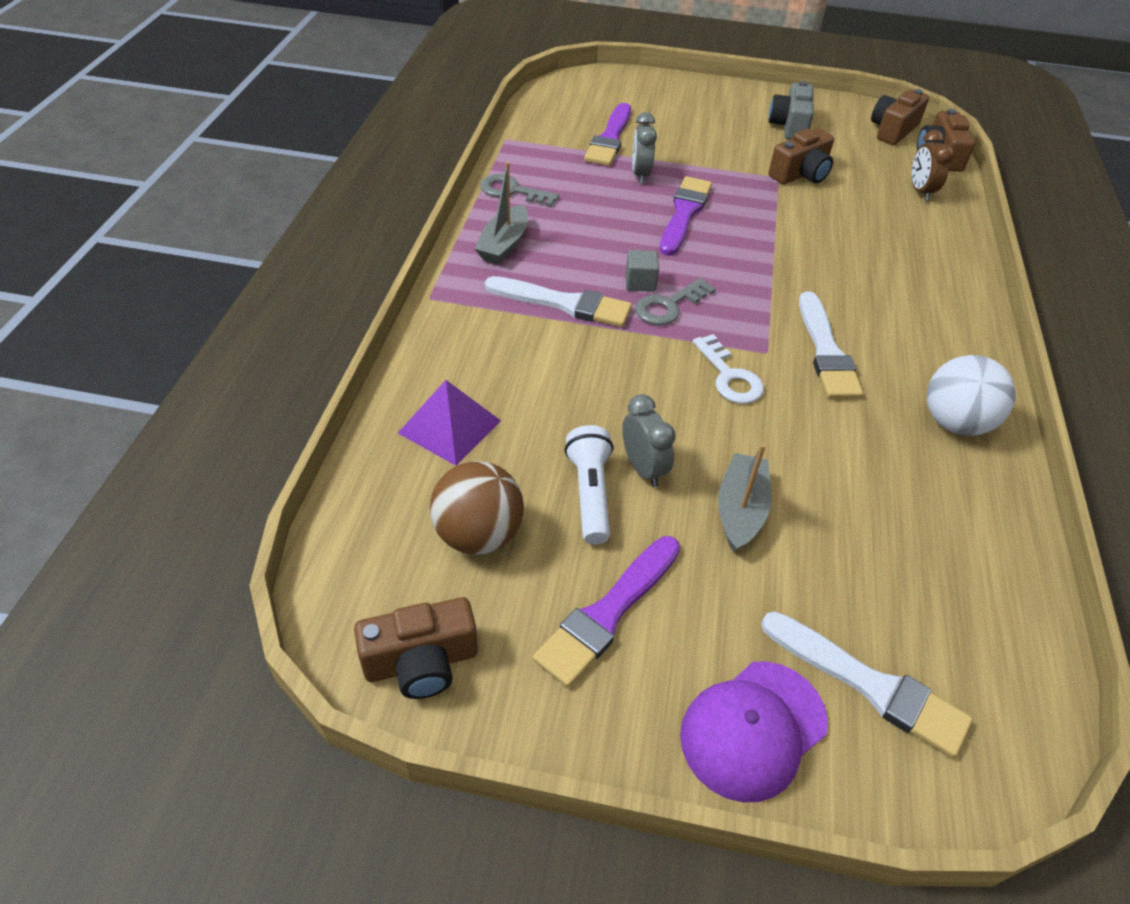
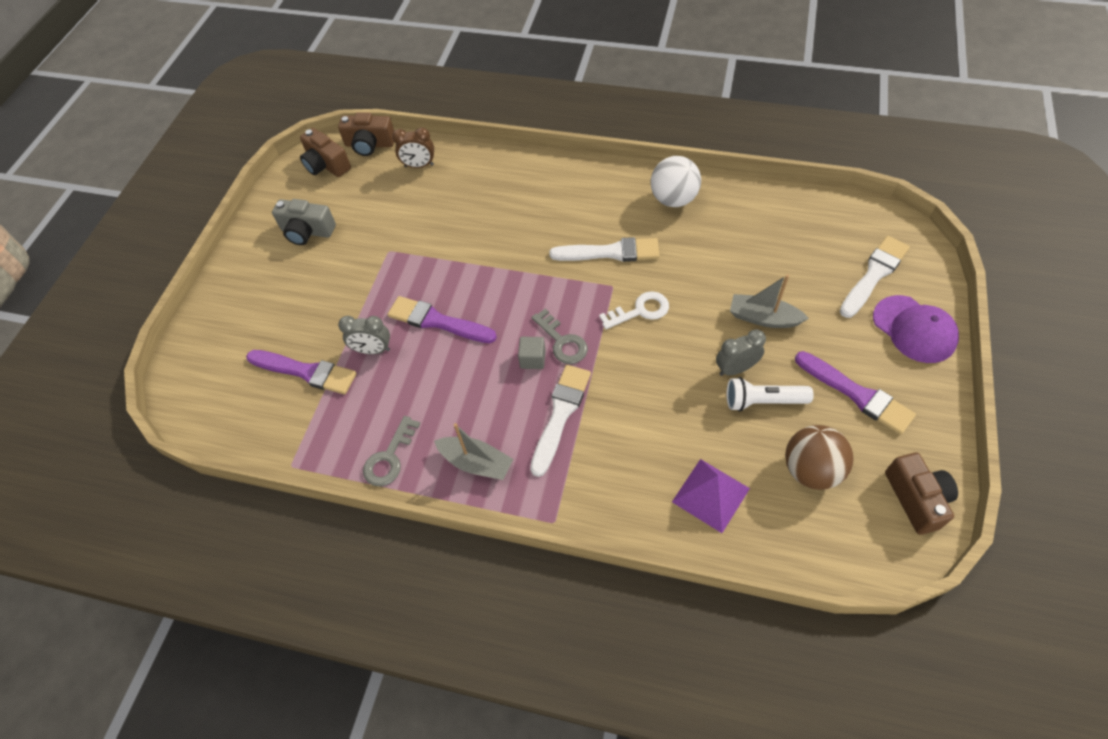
camera: 80 degrees left, 10 degrees up
brown camera [768,129,834,184] -> none

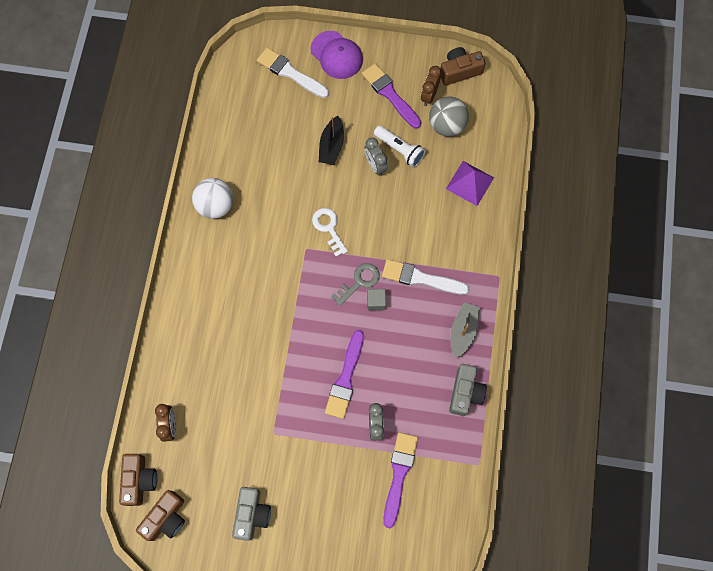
camera: 100 degrees left, 15 degrees up
grey key [363,416,421,486] -> grey camera [449,364,487,416]
white brush [549,237,660,262] -> none
white flashlight [727,377,814,411] -> white flashlight turned 45 degrees counterclockwise [374,126,425,167]
grey boat [730,274,809,328] -> black boat [319,116,344,165]
brown ball [785,425,853,490] -> grey ball [429,96,469,137]
purple brush [795,351,916,435] -> purple brush turned 75 degrees counterclockwise [362,63,421,129]
purple cap [873,295,959,363] -> purple cap turned 90 degrees clockwise [311,31,363,79]
none -> brown clock [421,66,441,106]

